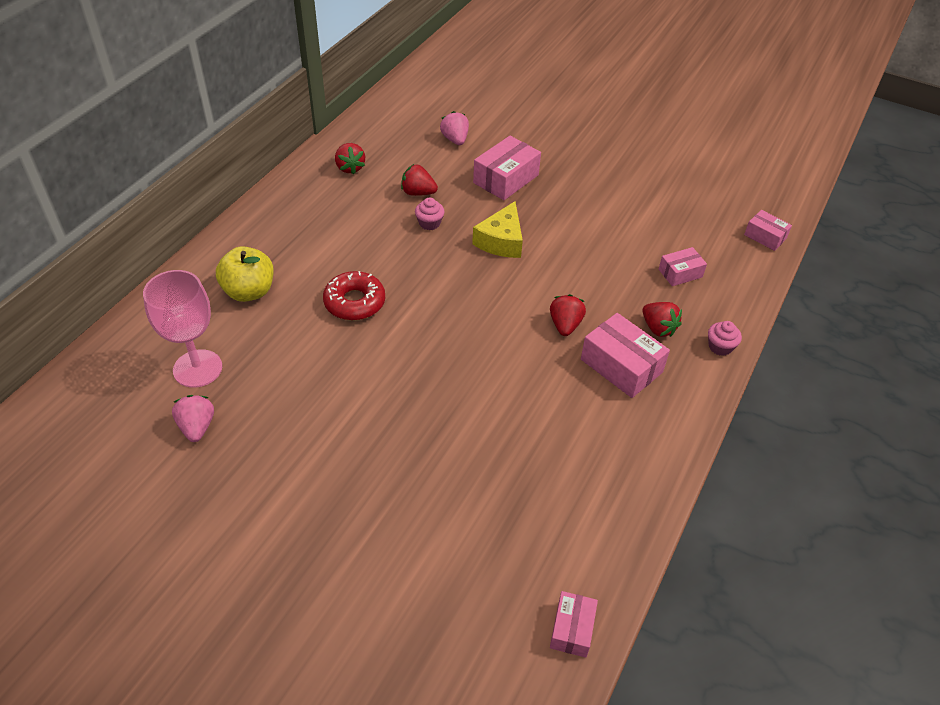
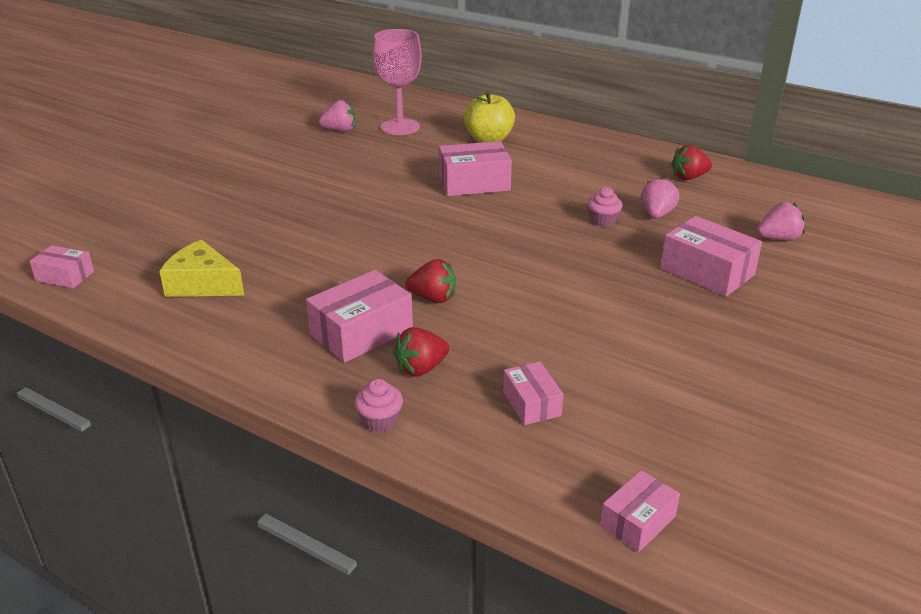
camera: 95 degrees right, 15 degrees down
red donut [323,271,385,321] -> pink box [439,141,512,196]
red strawberry [401,164,438,196] -> pink strawberry [641,177,680,218]
yellow cheese [472,201,523,258] -> yellow cheese moved to [159,240,244,297]

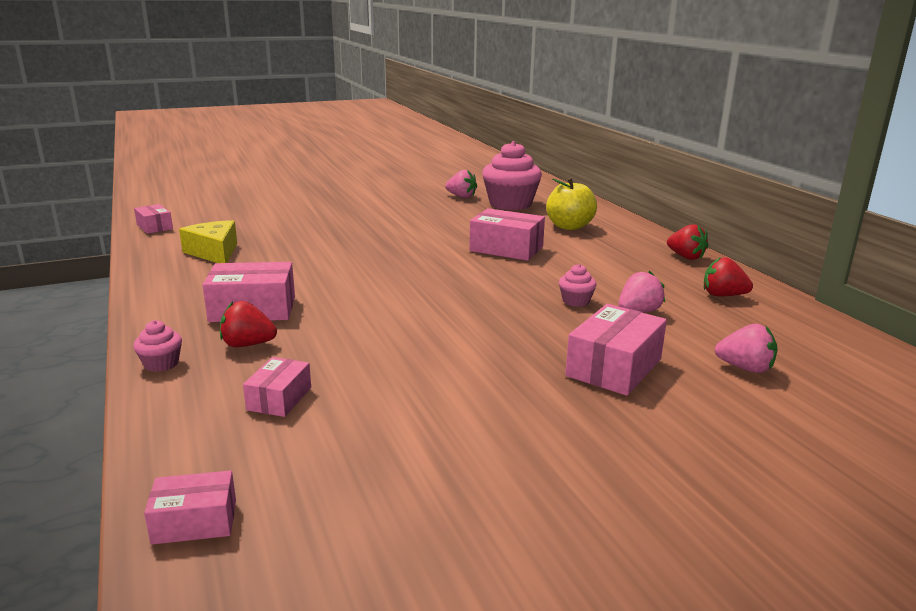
camera: 35 degrees right, 10 degrees down
pink goblet [373,29,422,135] -> pink cupcake [482,141,542,210]
red strawberry [405,259,456,303] -> red strawberry moved to [667,224,709,260]
pink box [660,216,762,296] -> pink box turned 45 degrees clockwise [565,304,667,396]

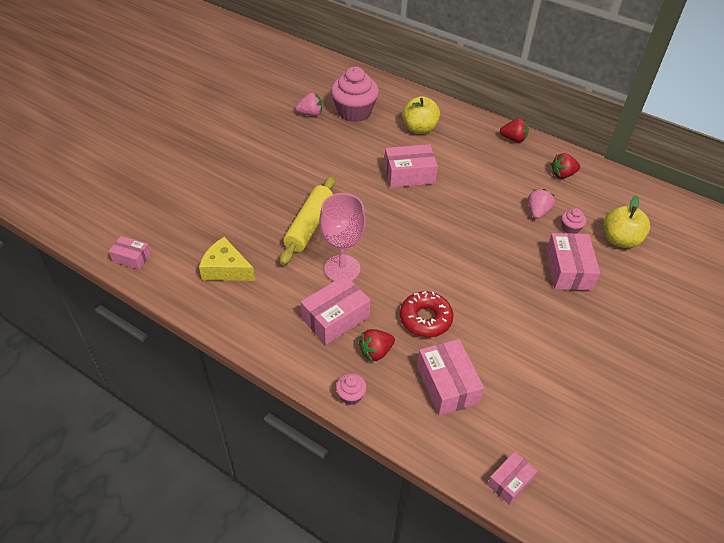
camera: 35 degrees left, 25 degrees up
pink box [243,357,311,417] -> pink box [417,339,484,416], size x1.69
pink cupcake [559,264,597,307] -> pink cupcake moved to [561,208,587,234]
pink strawberry [715,324,778,373] -> yellow apple [604,196,650,248]
none -> yellow rolling pin [280,176,335,265]
none -> pink goblet [319,193,366,281]
none -> red donut [400,291,454,337]

